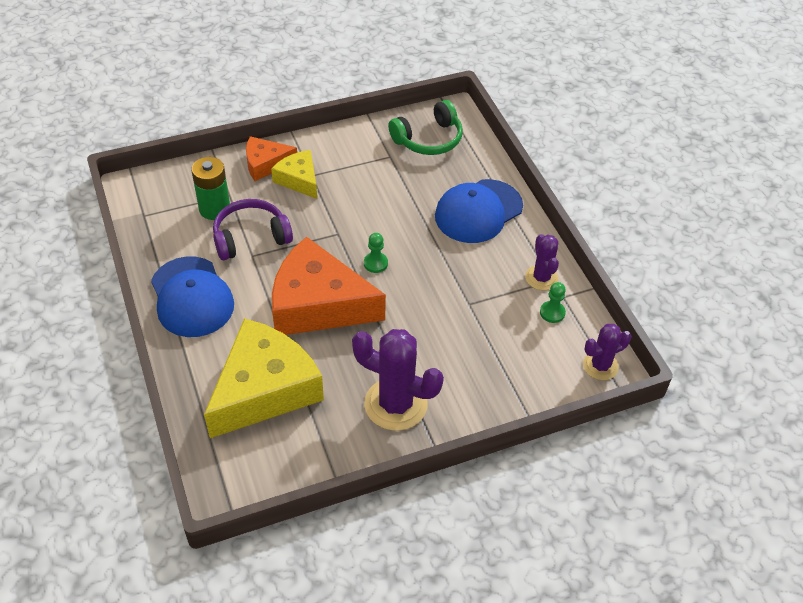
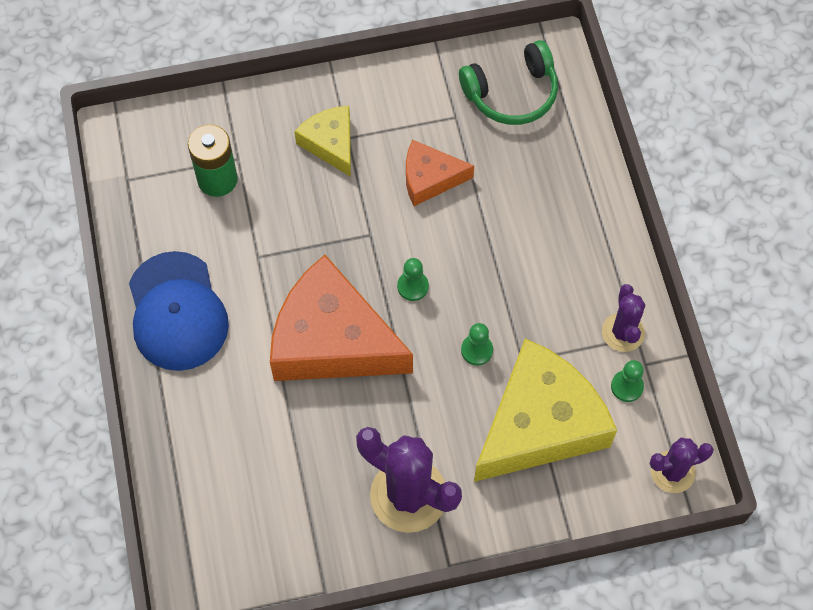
camera: 10 degrees right, 15 degrees up
yellow cheese [204,318,324,438] -> yellow cheese moved to [474,338,617,482]
purple headphones [213,199,293,260] -> none
orange cheese [246,136,297,181] -> orange cheese moved to [406,140,474,206]
blue cap [435,179,523,243] -> none
none -> green pawn [461,323,493,365]

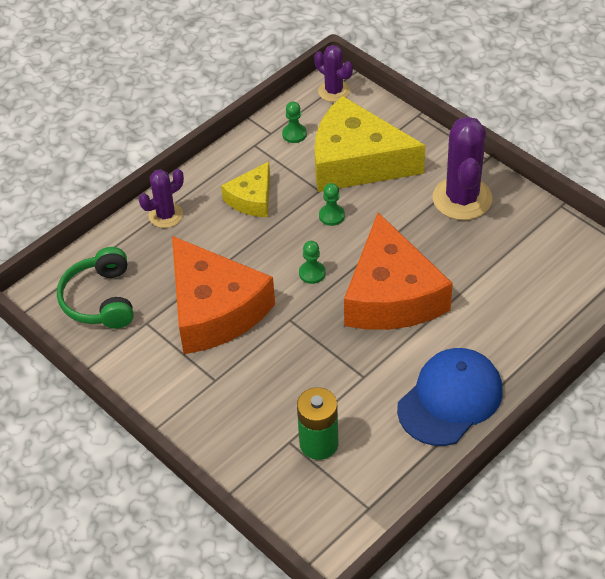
camera: 120 degrees left, 15 degrees down
yellow cheese [294,106,351,177] -> yellow cheese moved to [221,161,270,217]
orange cheese [406,140,474,206] -> orange cheese [172,236,275,354], size x1.93
green headphones [459,40,558,125] -> green headphones turned 135 degrees counterclockwise [57,247,134,329]
purple cactus [602,284,645,352] -> purple cactus moved to [139,169,184,228]

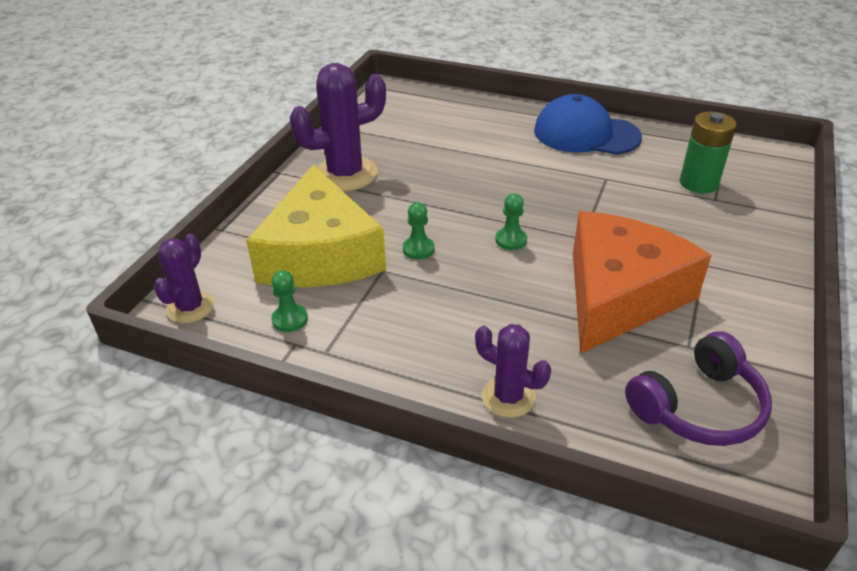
camera: 115 degrees left, 10 degrees down
green headphones [57,247,134,329] -> purple headphones [625,331,772,446]
yellow cheese [221,161,270,217] -> none
orange cheese [344,213,453,330] -> none

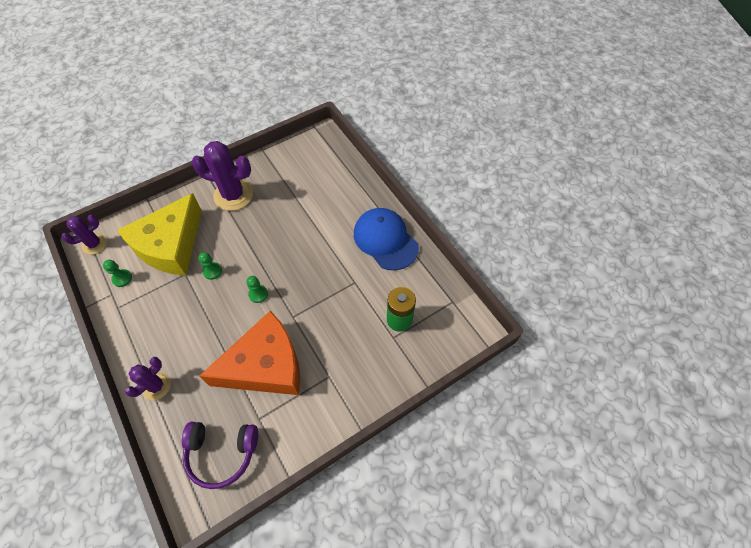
camera: 35 degrees right, 20 degrees up
purple cactus [475,324,551,418] -> purple cactus turned 60 degrees clockwise [125,357,171,400]

